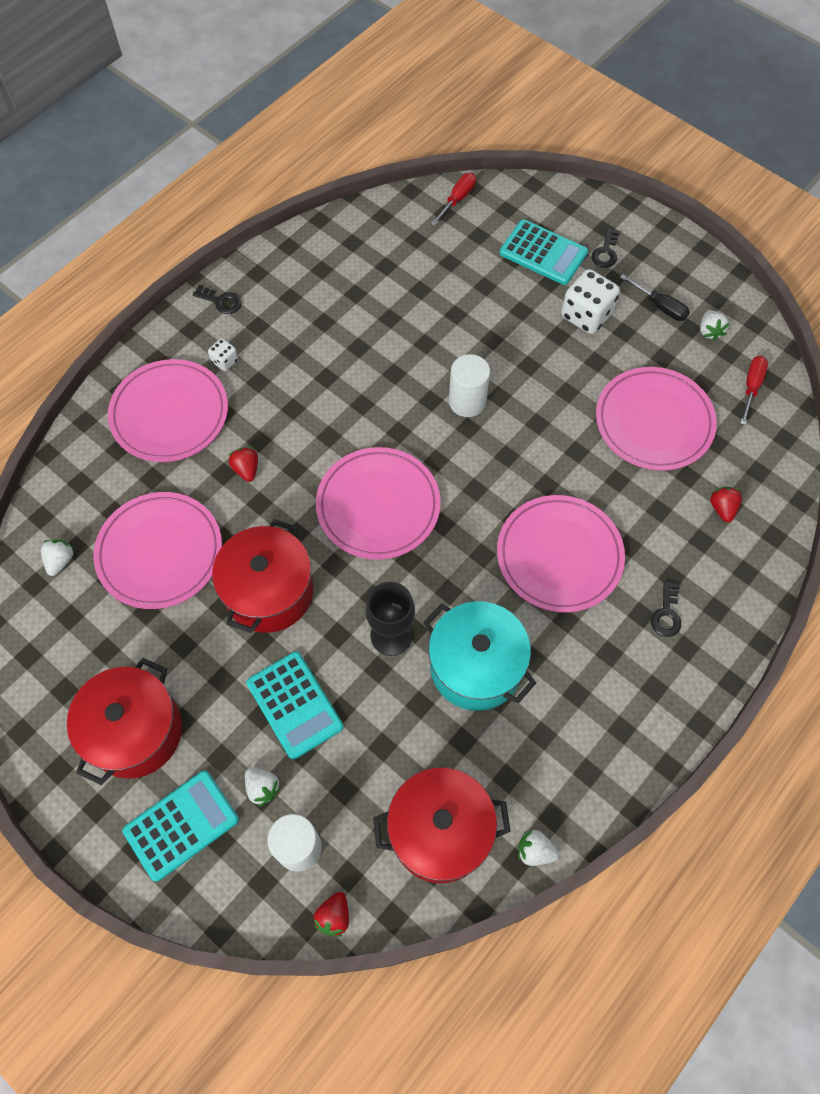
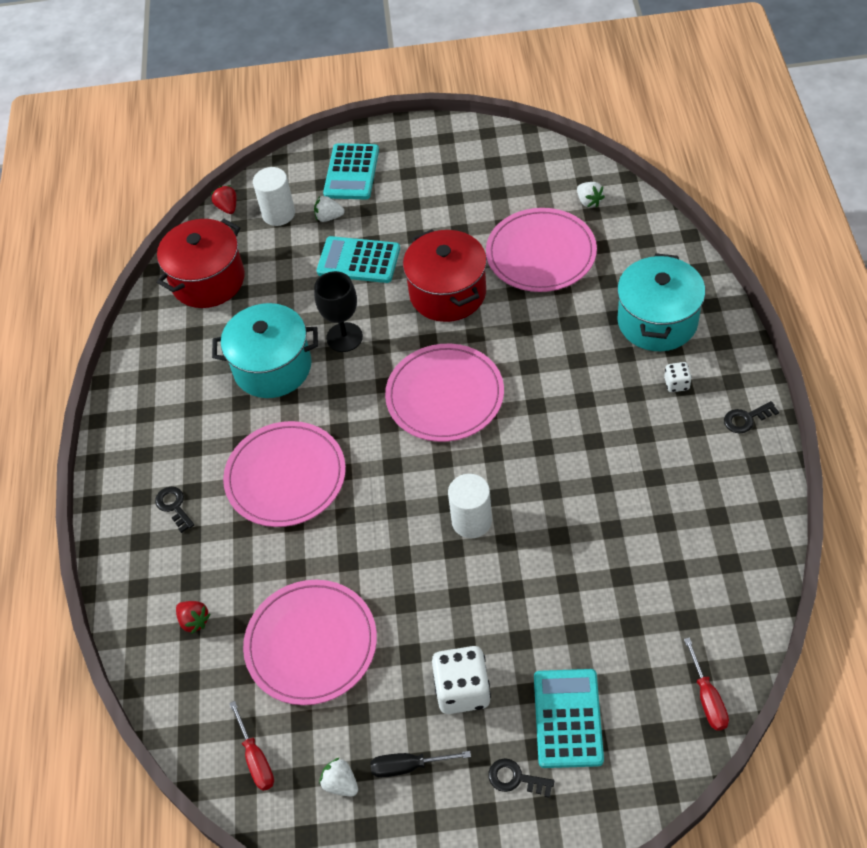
camera: 140 degrees right, 10 degrees down
red pot [67,658,182,785] -> none
pink plate [108,359,228,462] -> turquoise pot [617,253,705,351]
red strawberry [228,447,258,482] -> none
turquoise calculator [500,219,588,285] -> turquoise calculator turned 105 degrees clockwise [534,669,604,768]
white strawberry [518,830,559,866] -> none
black key [591,228,620,268] -> black key turned 45 degrees counterclockwise [488,758,554,798]

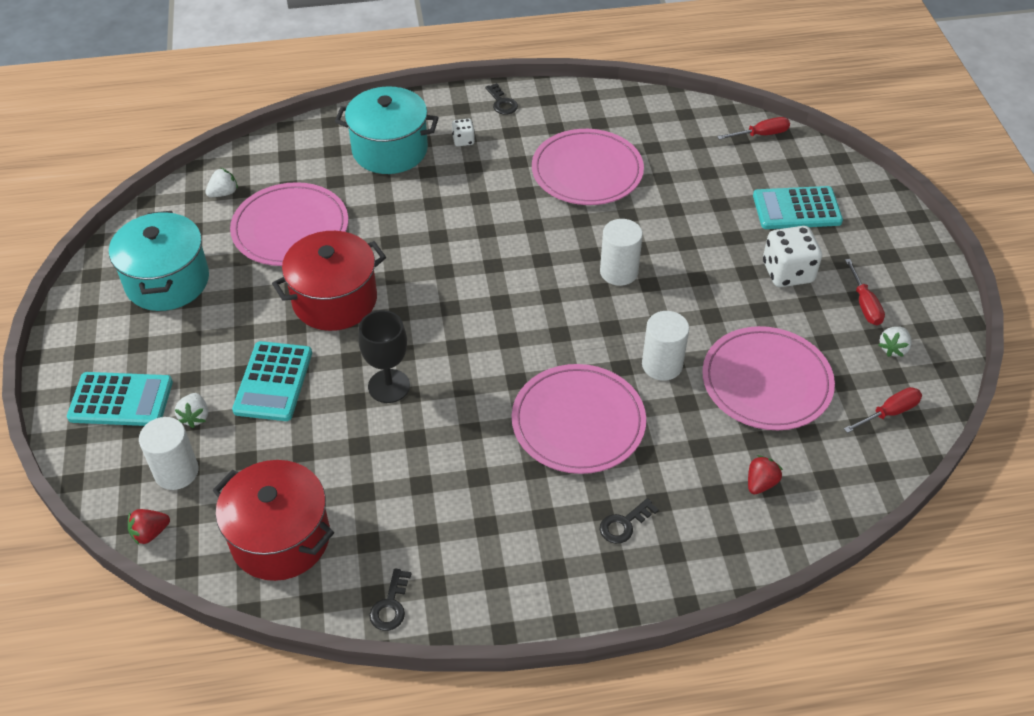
camera: 100 degrees left, 5 degrees down
turquoise pot [212,303,318,398] -> turquoise pot moved to [109,211,209,311]
black screwdriver [371,751,471,778] -> red screwdriver [845,259,885,325]
pink plate [385,344,504,442] -> pink plate moved to [532,129,644,205]
black key [488,758,554,798] -> black key moved to [369,569,411,631]
none -> white cylinder [642,311,689,381]

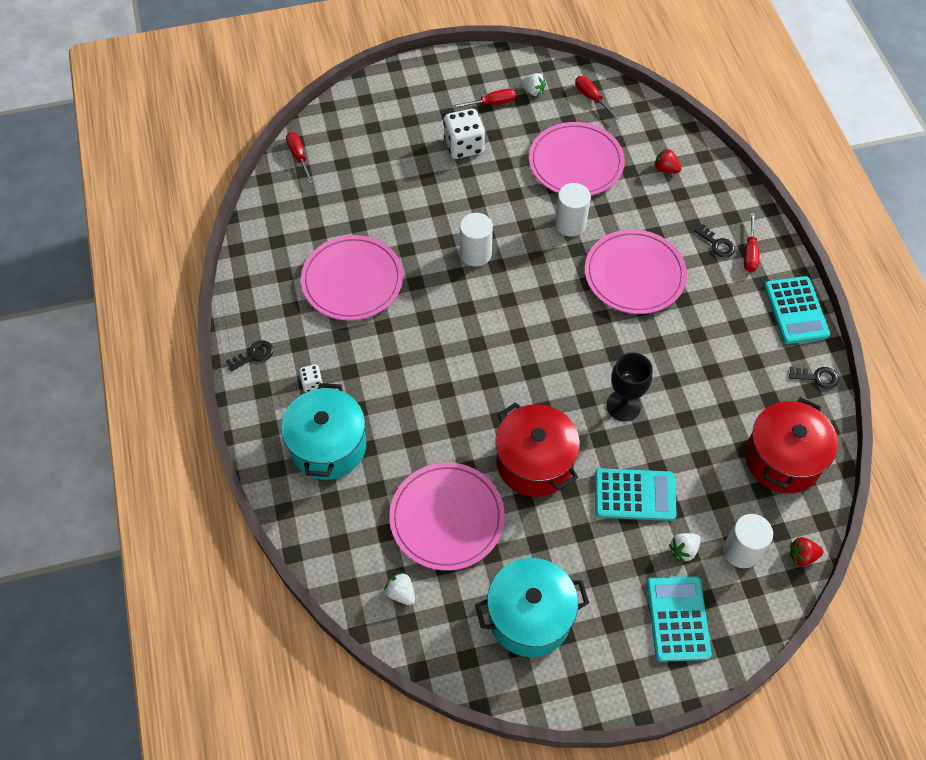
camera: 95 degrees left, 10 degrees up
red strawberry [128,509,170,545] -> red strawberry turned 120 degrees clockwise [790,537,824,566]
white strawberry [175,393,208,428] -> white strawberry turned 150 degrees clockwise [669,533,701,563]
turquoise calculator [753,186,843,229] -> turquoise calculator moved to [764,276,830,344]
none -> red screwdriver [744,213,759,272]

